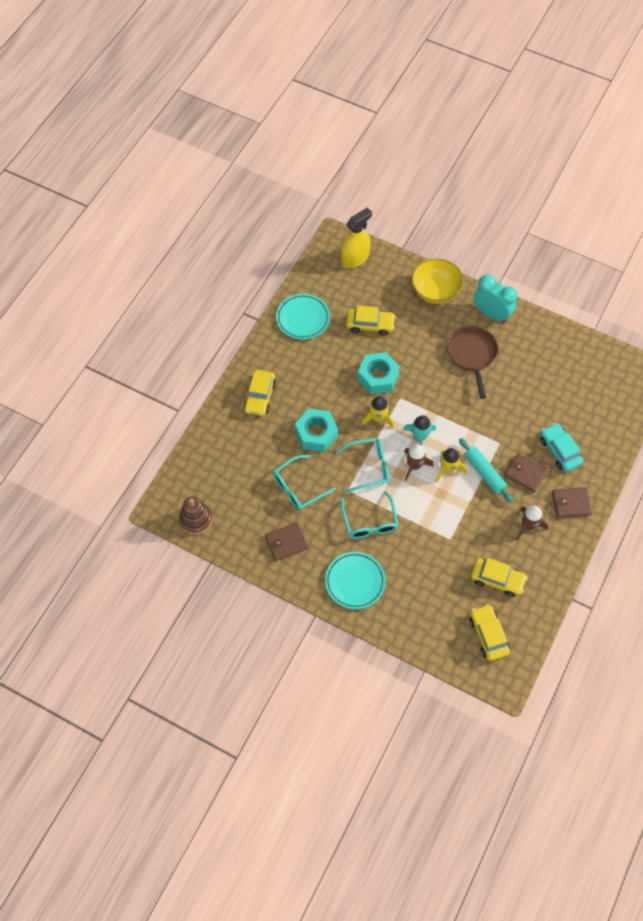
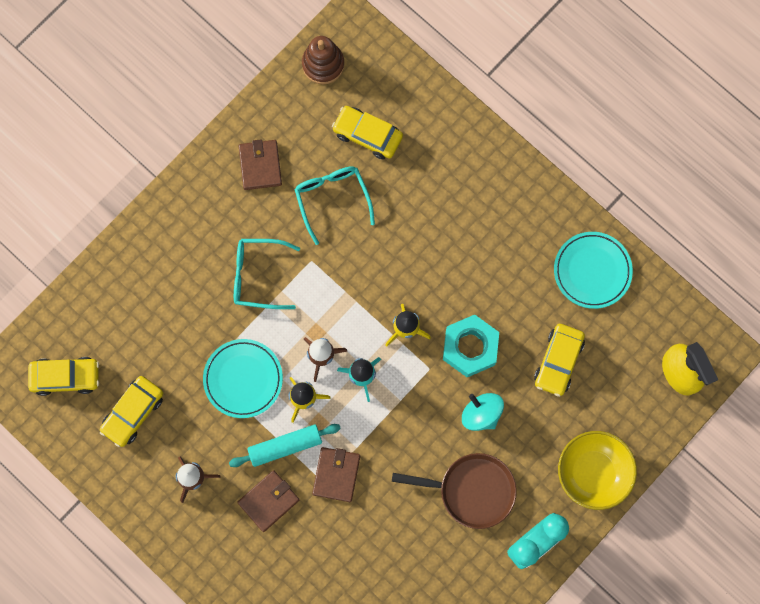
camera: 105 degrees right, 15 degrees up
yellow car [244,370,276,416] -> yellow car moved to [332,106,403,160]
turquoise nut [295,408,338,452] -> none
turquoise plate [325,552,386,609] -> turquoise plate moved to [203,339,283,418]
turquoise glasses [336,438,389,493] -> none
turquoise car [540,423,583,472] -> none
brown wallet [552,487,592,518] -> brown wallet moved to [312,447,360,502]
none -> turquoise spinning top [462,393,504,431]

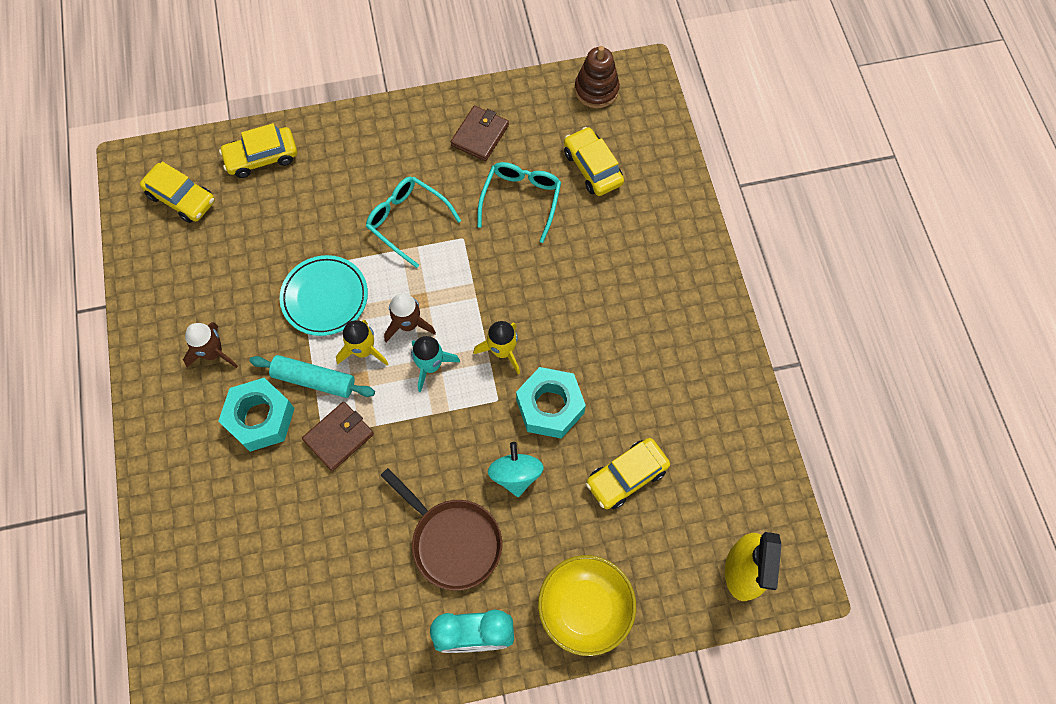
camera: 35 degrees right, 10 degrees down
yellow car [100,376,163,447] -> yellow car moved to [219,123,297,178]
brown wallet [237,470,300,532] -> turquoise nut [218,378,295,452]
turquoise plate [554,232,633,309] -> none

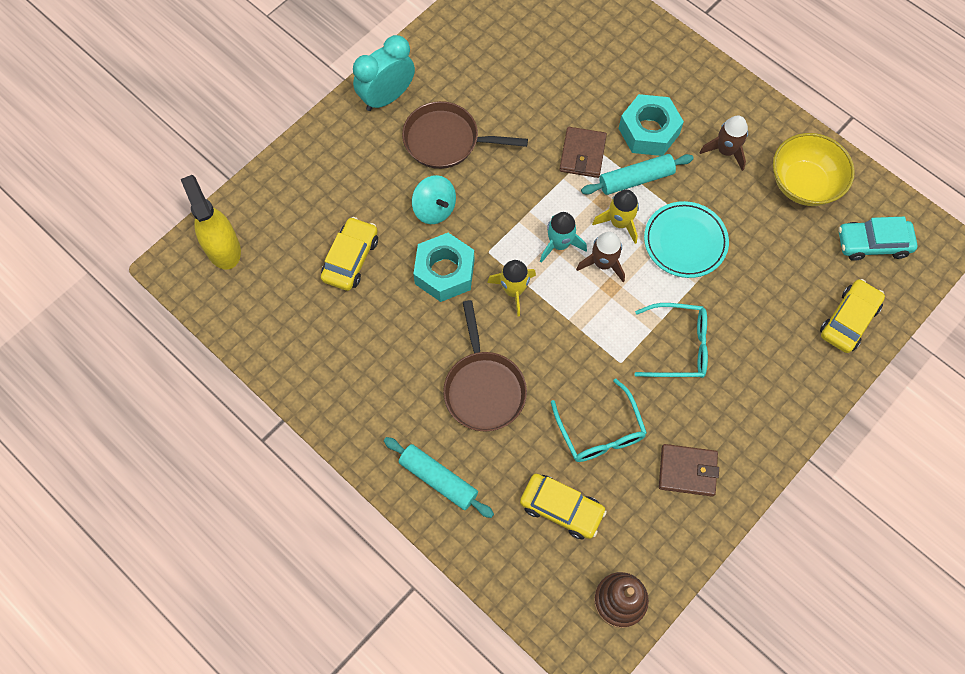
camera: 145 degrees right, 0 degrees up
yellow car [140,162,215,223] -> turquoise car [838,217,917,261]
brown wallet [451,106,509,161] -> brown wallet turned 75 degrees counterclockwise [659,444,719,497]
yellow bowl [538,555,636,656] -> yellow bowl moved to [773,133,855,206]
none -> turquoise rolling pin [384,437,494,518]
none -> brown pan [443,300,527,432]

